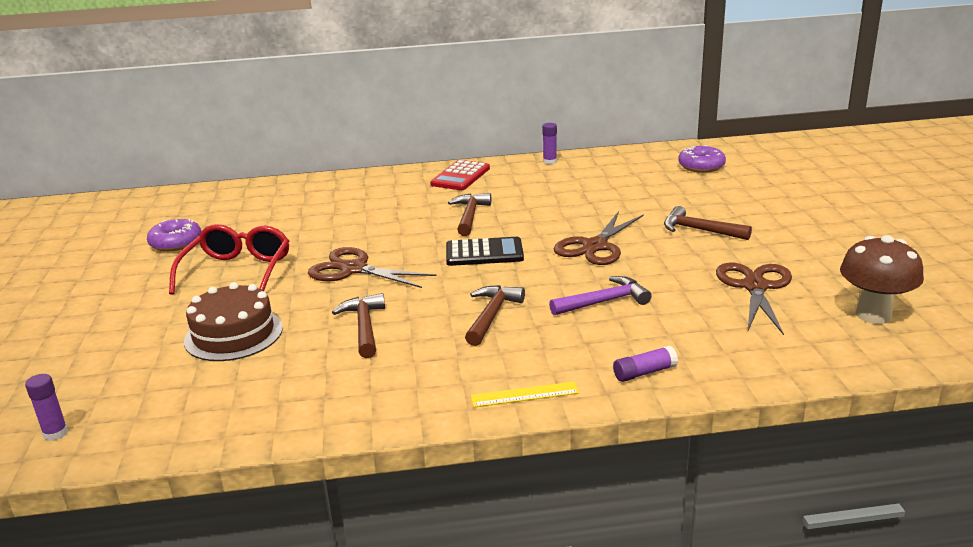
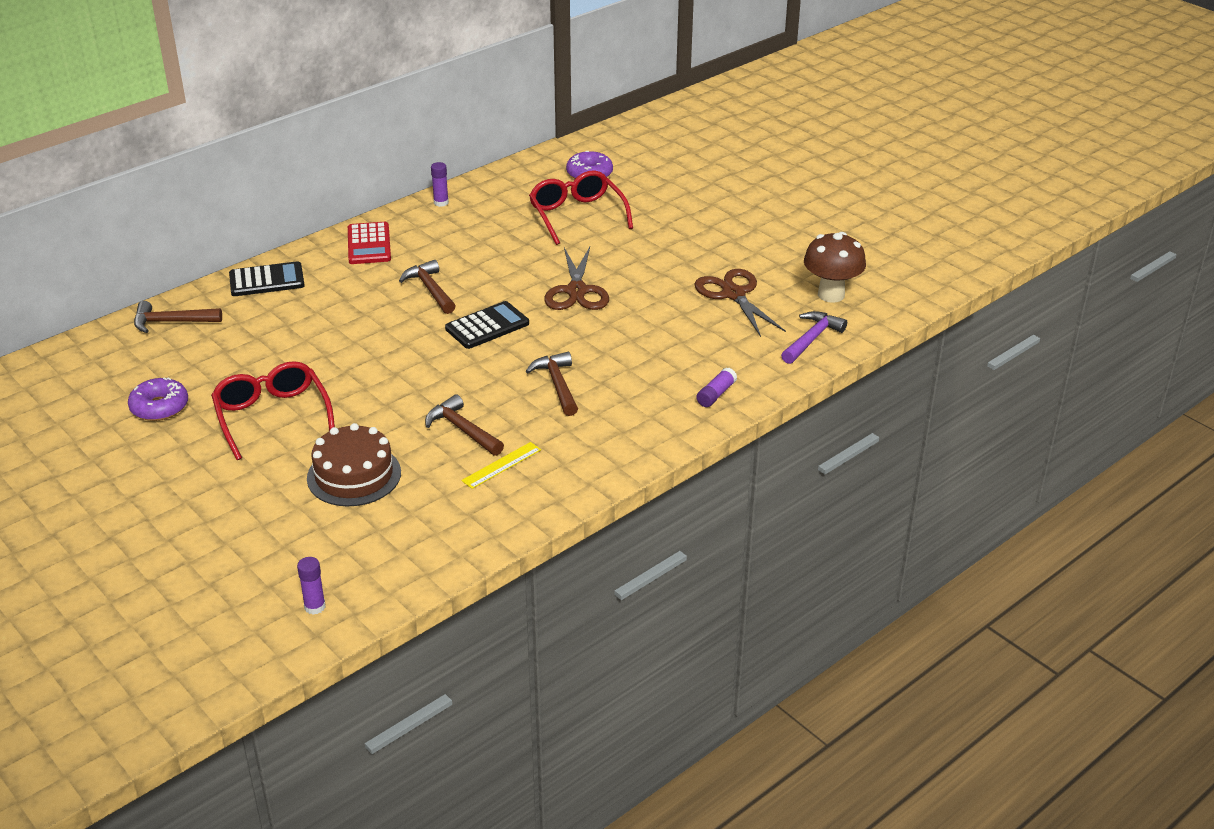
camera: 35 degrees left, 10 degrees up
brown scissors [308,247,437,288] -> none
yellow ruler [471,382,579,407] -> yellow ruler moved to [461,442,541,489]
purple hammer [549,276,652,315] -> purple hammer moved to [781,311,847,364]
brown hammer [664,206,752,240] -> brown hammer moved to [134,301,222,333]
none -> black calculator [229,261,305,296]
none -> red glasses [529,170,633,245]

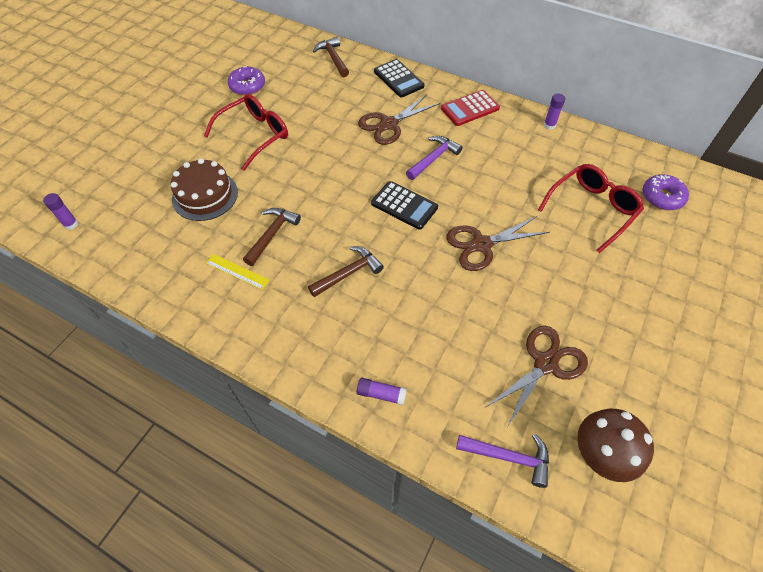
camera: 70 degrees right, 20 degrees up
brown hammer [399,260,456,314] -> purple hammer [406,136,462,180]
none -> brown scissors [358,94,440,145]

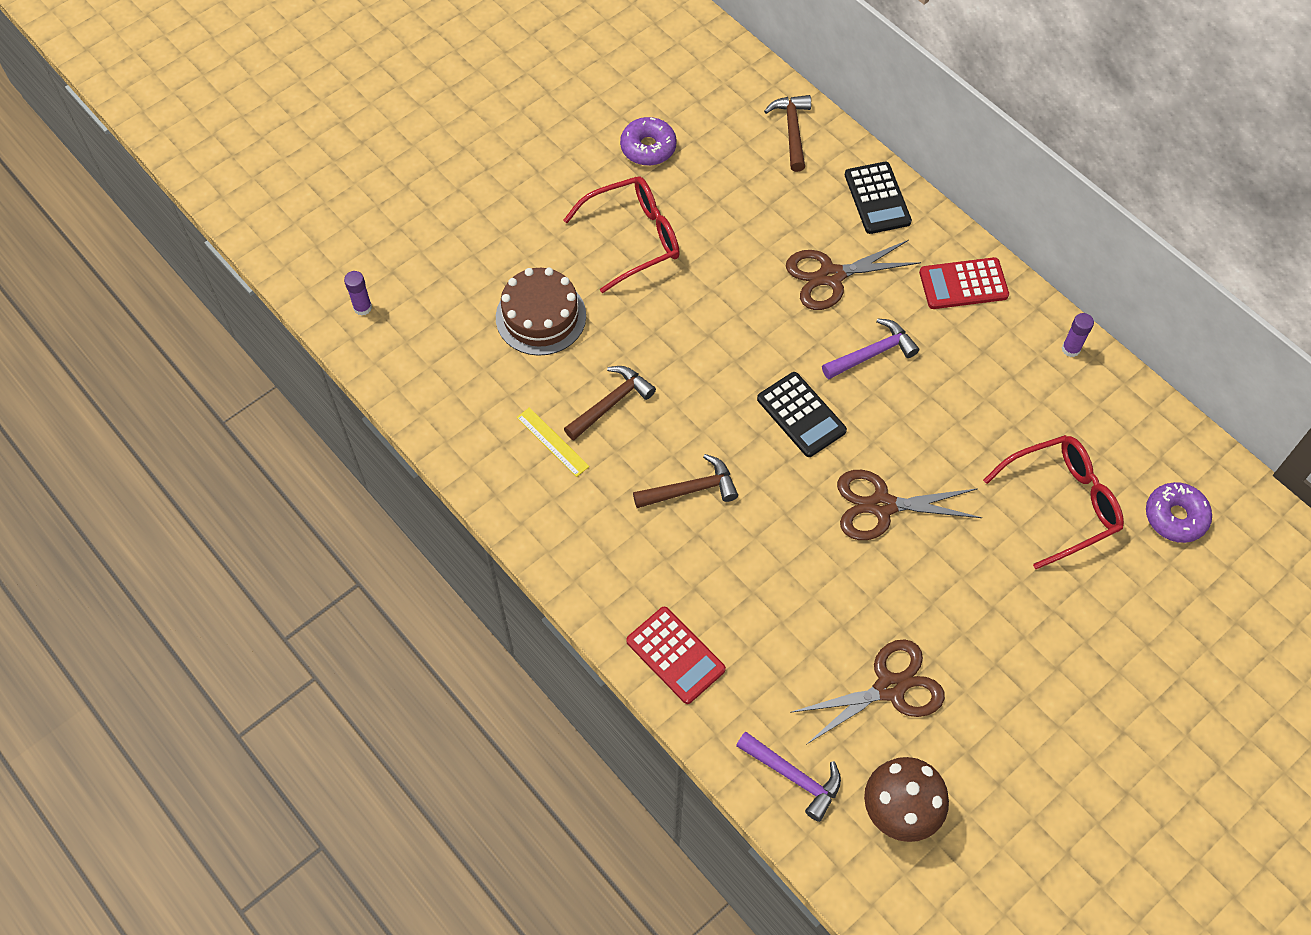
camera: 20 degrees right, 5 degrees up
purple glue stick [357,378,407,405] -> red calculator [626,607,726,704]

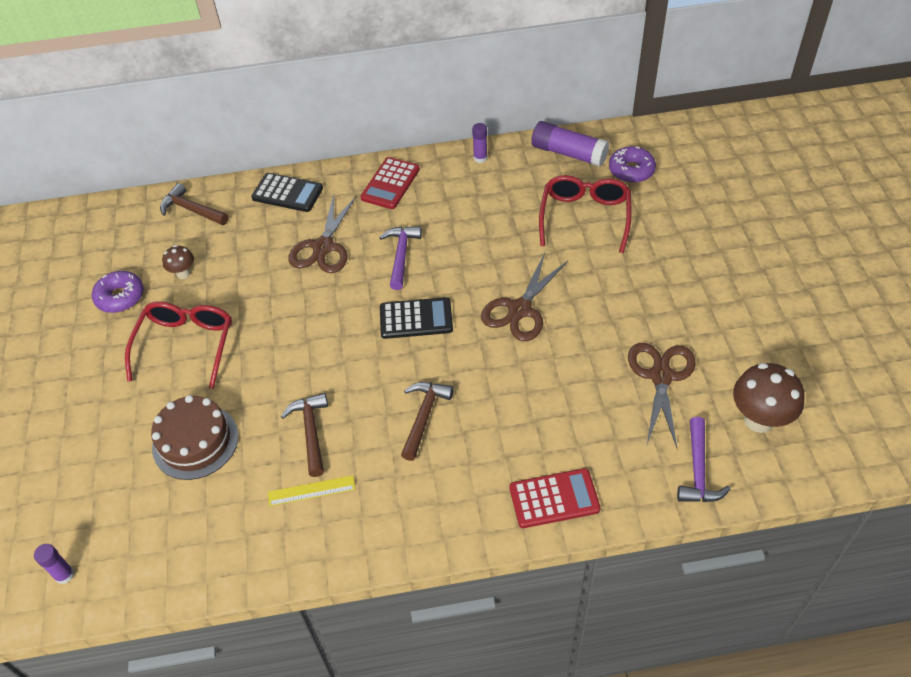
camera: 55 degrees left, 10 degrees down
purple hammer [736,731,841,822] -> purple hammer turned 120 degrees clockwise [677,417,730,502]
none -> brown mushroom [162,245,194,279]
none -> purple glue stick [531,121,609,167]

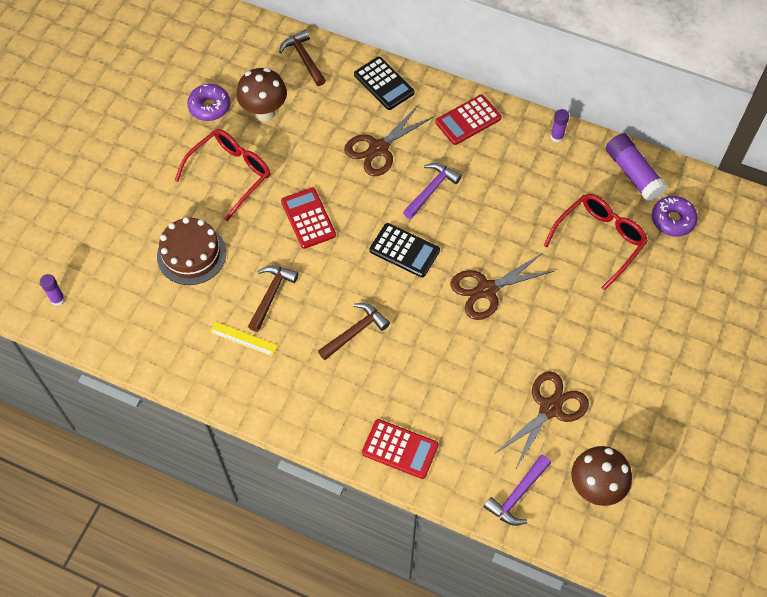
camera: 30 degrees right, 10 degrees up
brown mushroom [162,245,194,279] -> brown mushroom [236,68,287,122], size x1.86
none -> red calculator [281,188,336,249]

